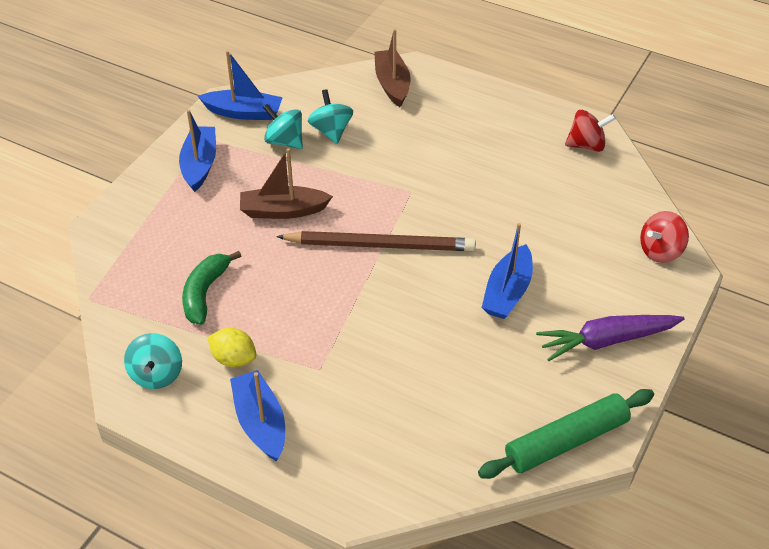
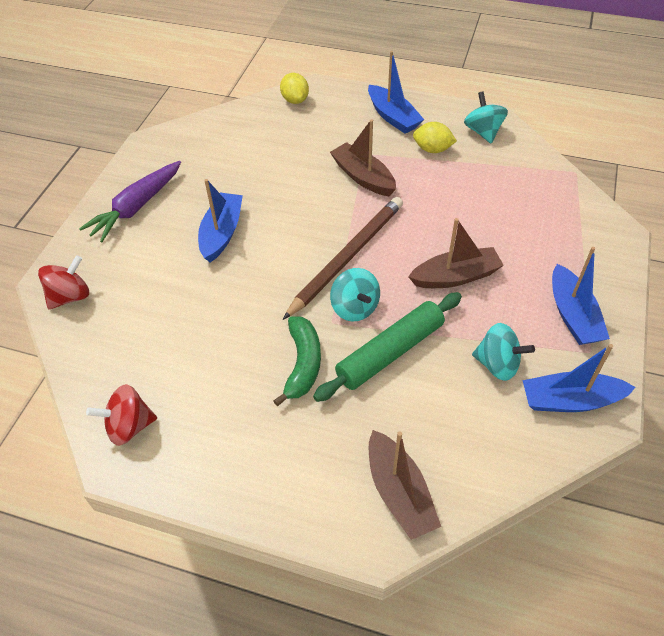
camera: 170 degrees right, 5 degrees up
green banana [182,251,241,325] -> green banana moved to [273,316,321,406]
brown pencil [276,231,476,251] -> brown pencil turned 135 degrees clockwise [283,197,403,320]
turquoise spinning top [308,89,353,144] -> turquoise spinning top moved to [330,268,380,322]
green rolling pin [478,389,654,479] -> green rolling pin moved to [313,292,462,402]
purple carrot [536,315,685,361] -> purple carrot turned 150 degrees clockwise [79,161,181,242]
none -> yellow lemon [280,73,309,104]
none -> brown boat [330,119,396,196]

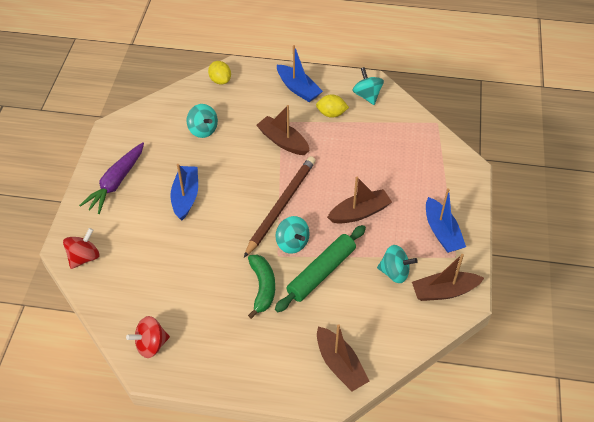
camera: 10 degrees left, 0 degrees up
blue boat [523,344,636,412] -> brown boat [412,254,484,301]
none -> turquoise spinning top [186,104,218,138]

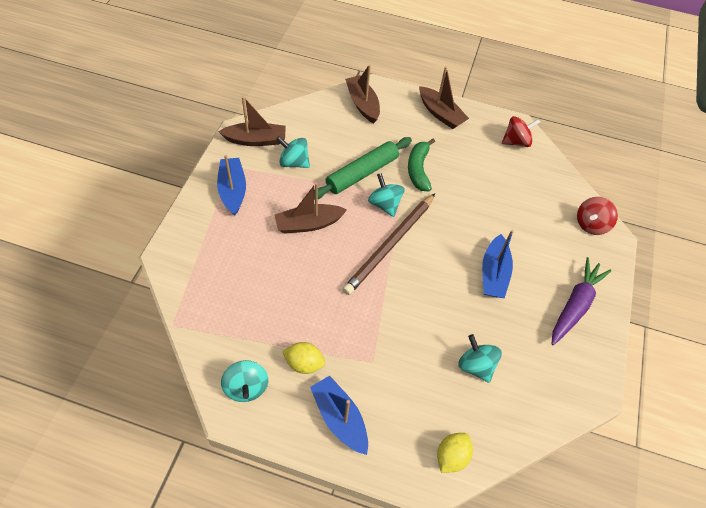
camera: 175 degrees left, 5 degrees up
yellow lemon [208,61,231,84] -> yellow lemon turned 60 degrees clockwise [437,433,473,473]
brown boat [256,105,310,155] -> brown boat moved to [419,66,469,129]

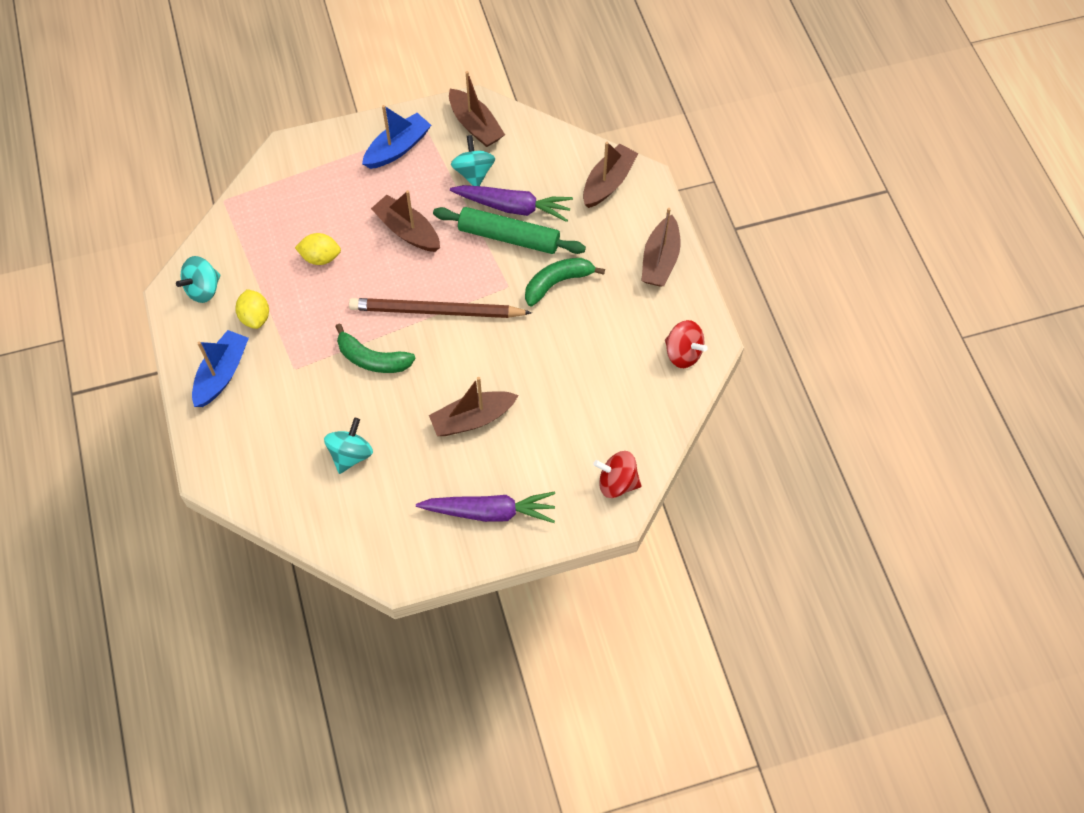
camera: 60 degrees right, 5 degrees up
turquoise spinning top [368,173,405,217] -> none
yellow lemon [437,433,473,473] -> yellow lemon moved to [295,233,341,265]
blue boat [482,230,514,298] -> brown boat [429,377,519,436]
none -> green banana [335,323,416,373]
none -> purple carrot [450,185,573,222]

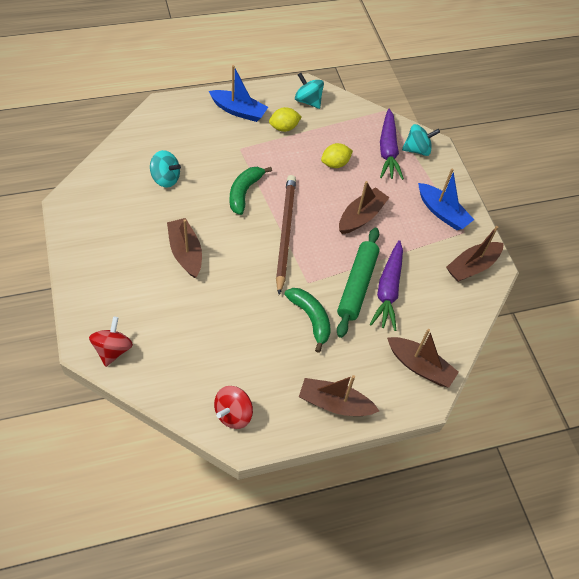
camera: 85 degrees right, 5 degrees down
yellow lemon [295,233,341,265] -> yellow lemon turned 60 degrees clockwise [321,143,353,168]
purple carrot [416,492,555,523] -> purple carrot moved to [380,109,404,180]
turquoise spinning top [451,135,495,186] -> turquoise spinning top moved to [402,124,440,156]

